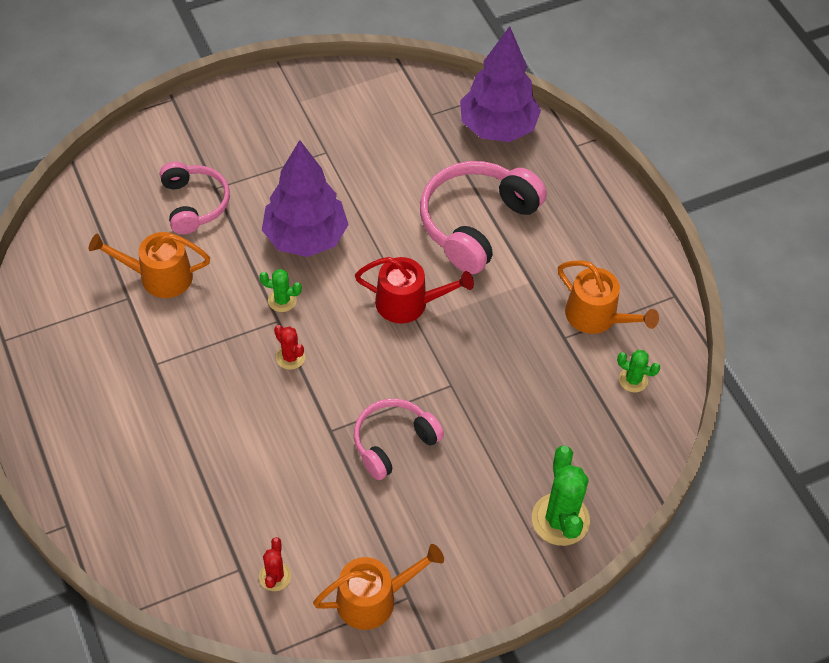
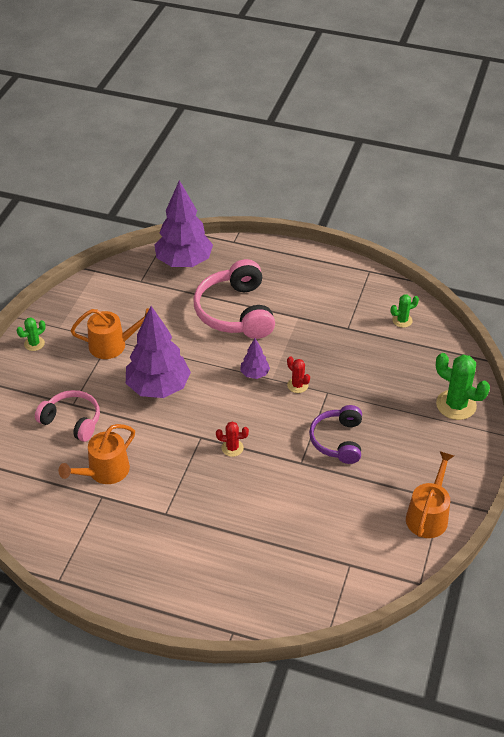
camera: 45 degrees left, 10 degrees down
green cactus [259,269,302,312] -> green cactus moved to [17,317,46,351]
red cactus [259,537,291,591] -> red cactus moved to [287,356,310,393]
pink headphones [354,399,444,480] -> purple headphones [309,405,362,464]
red watering can [355,257,474,323] -> purple tree [240,338,270,379]
orange watering can [558,261,659,334] -> orange watering can moved to [70,308,149,359]

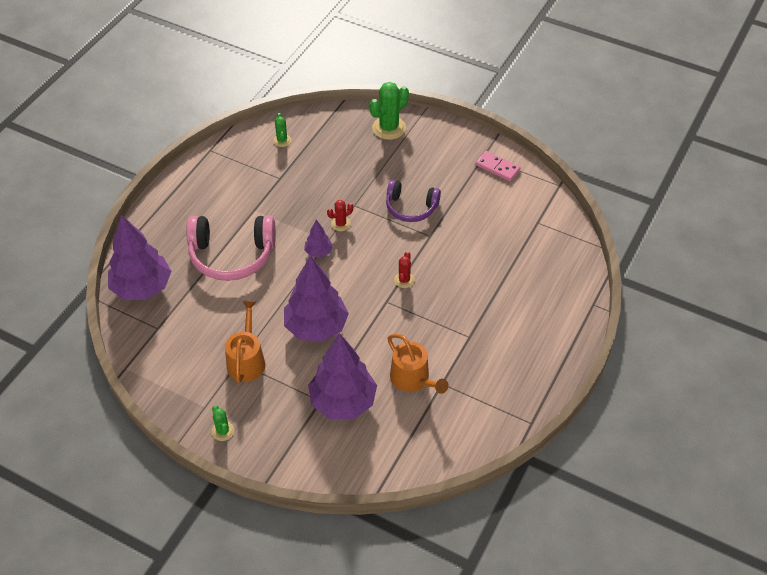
camera: 80 degrees left, 5 degrees up
pink headphones [35,390,100,442] -> purple tree [308,333,377,419]
orange watering can [406,451,454,538] -> pink domino [476,151,520,181]

